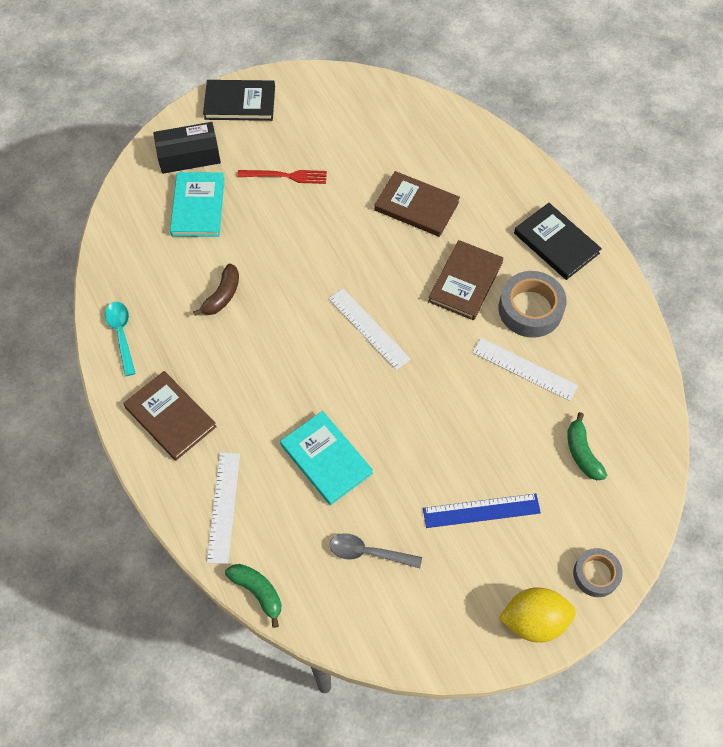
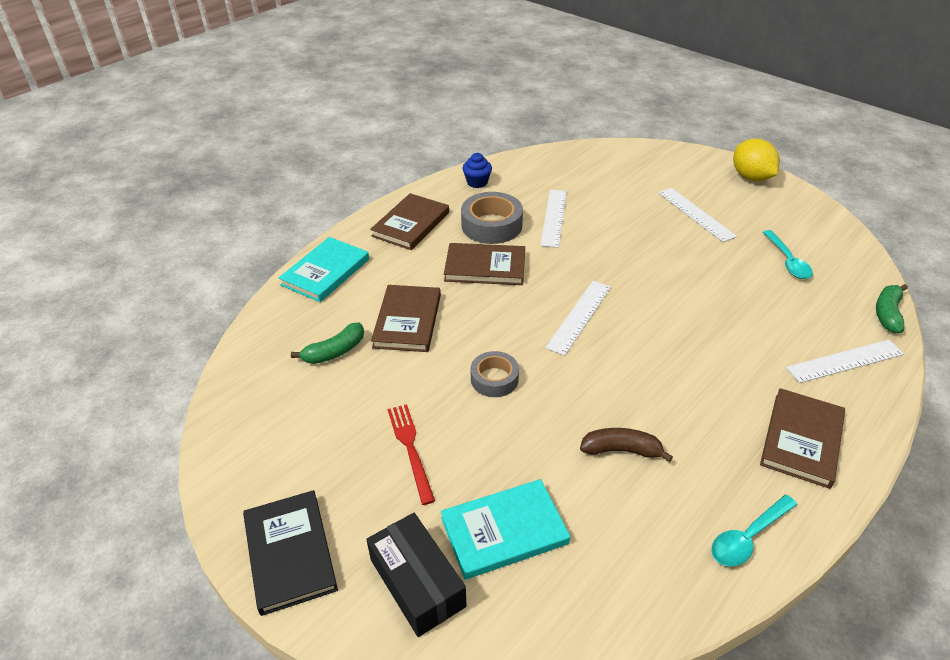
camera: 110 degrees left, 20 degrees down
turquoise book [280,411,373,505] -> turquoise book moved to [279,237,369,302]
grey spoon [329,533,422,568] -> turquoise spoon [763,230,813,279]
blue ruler [423,494,541,528] -> white ruler [658,188,737,242]
black book [514,203,602,280] -> brown book [370,193,449,250]
green banana [567,412,607,480] -> green banana moved to [291,323,364,364]
grey tape [573,548,623,597] -> grey tape moved to [471,351,519,397]
none -> blue cupcake [463,153,492,188]

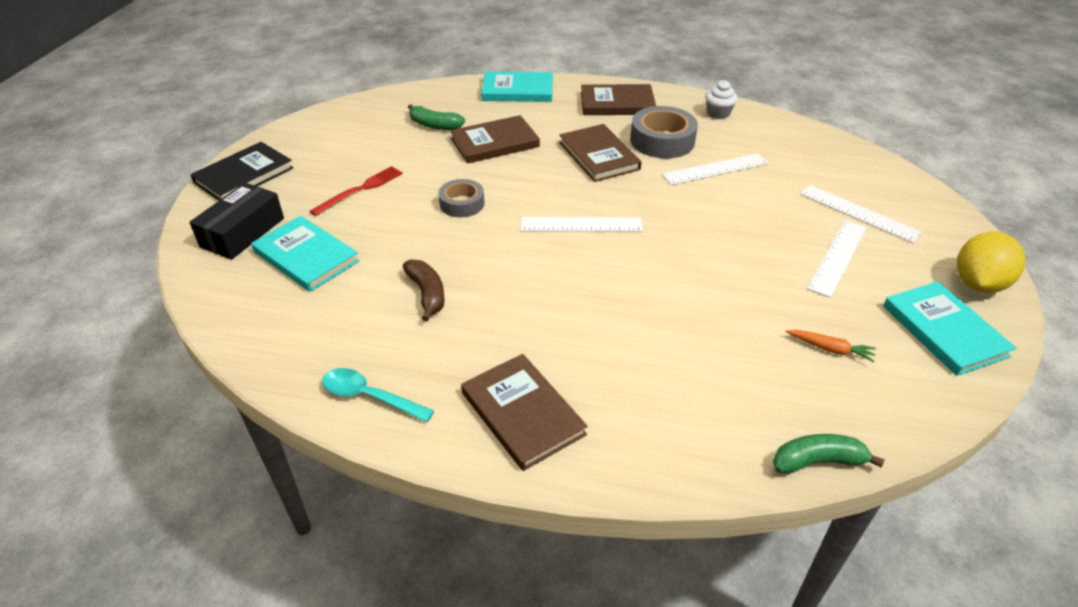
camera: 60 degrees right, 0 degrees up
blue cupcake [463,153,492,188] -> white cupcake [705,80,738,119]
brown book [760,388,845,489] -> brown book turned 60 degrees clockwise [461,354,588,471]
turquoise spoon [763,230,813,279] -> orange carrot [786,330,876,362]
white ruler [786,340,904,383] -> white ruler moved to [800,185,922,243]
none -> turquoise book [883,281,1016,376]

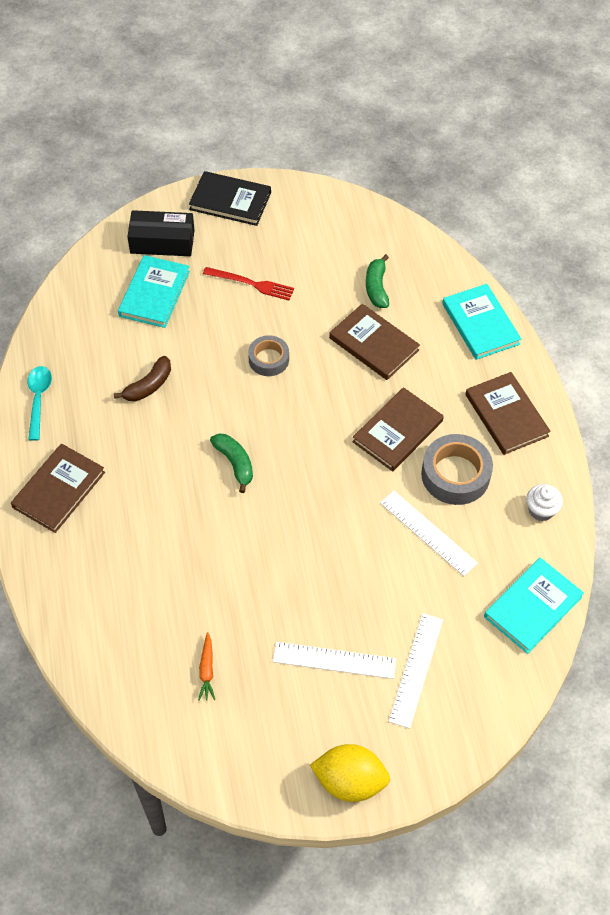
camera: 65 degrees right, 15 degrees up
white ruler [520,217,643,232] -> none
green banana [773,434,884,474] -> green banana moved to [210,434,253,493]
turquoise book [883,281,1016,376] -> turquoise book moved to [484,558,584,654]

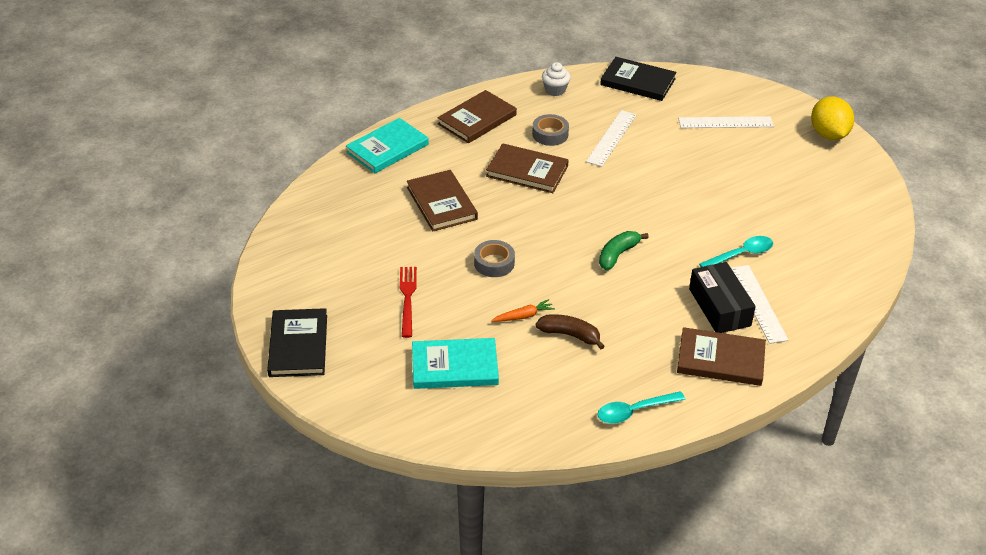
camera: 110 degrees left, 15 degrees down
black box [127,210,195,256] -> black box moved to [689,262,756,333]
orange carrot [198,632,215,701] -> orange carrot moved to [491,299,555,322]
white ruler [273,642,396,679] -> white ruler moved to [731,265,788,344]
brown book [329,304,420,380] -> brown book turned 45 degrees counterclockwise [407,170,478,231]
green banana [366,254,389,308] -> none
grey tape [421,434,493,505] -> grey tape [532,114,569,146], size x0.62
turquoise book [484,558,584,654] -> black book [600,57,677,101]
none -> turquoise spoon [699,236,773,267]

